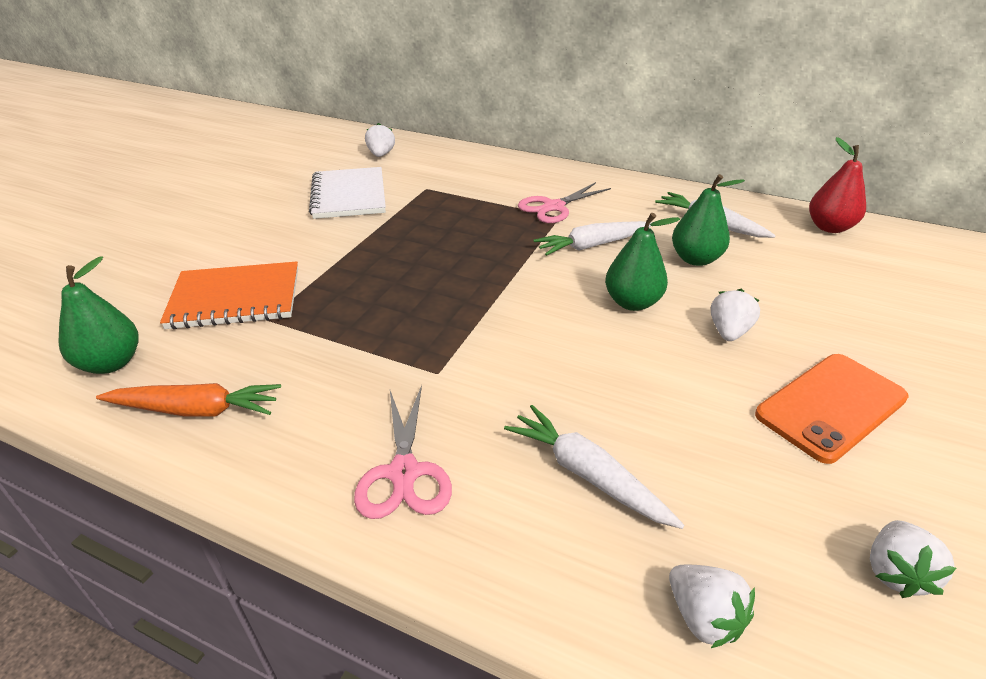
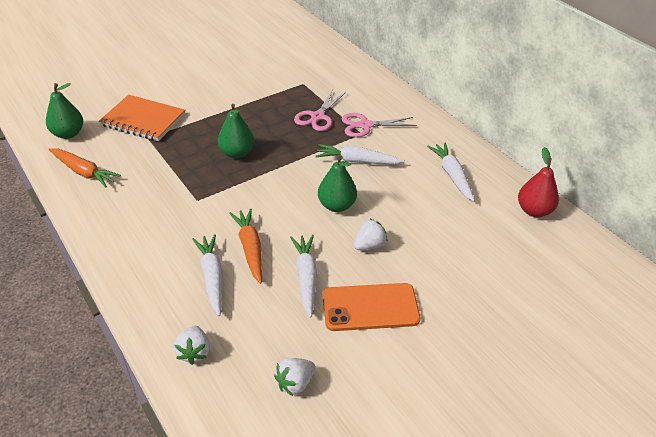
camera: 30 degrees right, 5 degrees up
white notebook [309,167,386,219] -> none
pink scissors [354,385,452,519] -> pink scissors moved to [294,89,346,131]
white strawberry [365,123,395,157] -> none
green pear [672,174,745,266] -> green pear moved to [218,104,254,158]
none -> orange carrot [229,208,262,284]
none -> white carrot [290,235,317,318]

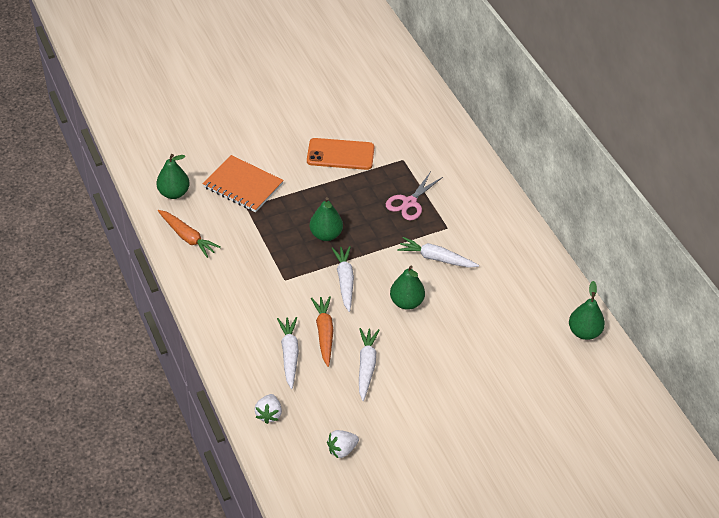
camera: 10 degrees right, 5 degrees up
orange phone [322,283,421,331] -> orange phone moved to [307,138,374,170]
pink scissors [341,113,417,137] -> none
white strawberry [353,218,388,250] -> none
white carrot [427,143,475,202] -> white carrot moved to [332,246,354,312]
red pear [518,147,559,217] -> green pear [569,281,605,340]

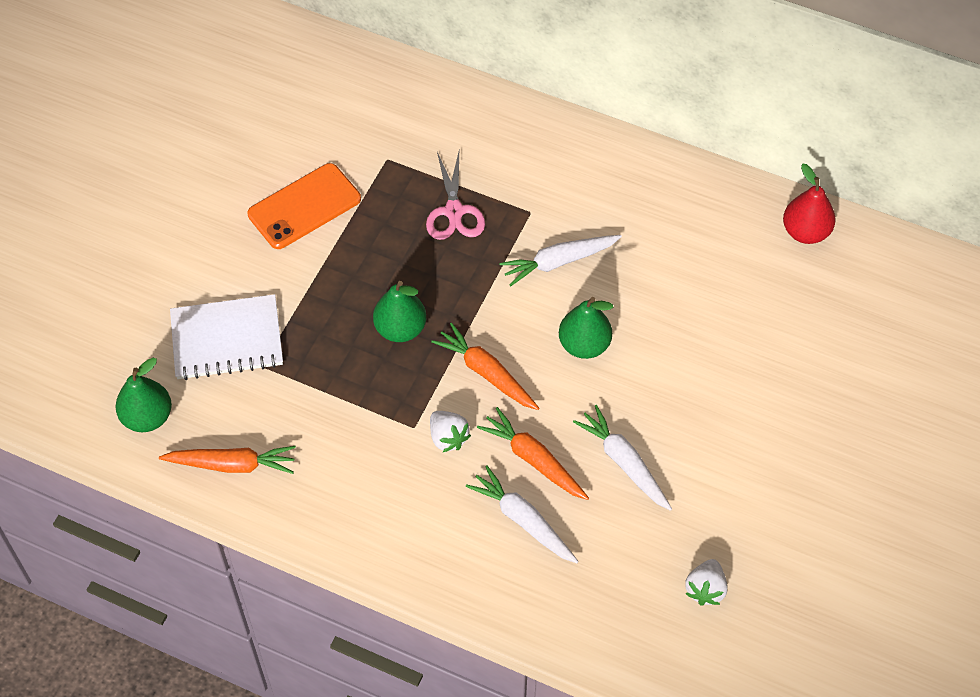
camera: 40 degrees left, 10 degrees up
orange notebook [203,155,284,212] -> white notebook [170,294,283,380]
white strawberry [254,394,282,424] -> white strawberry moved to [430,411,471,452]
white carrot [332,246,354,312] -> orange carrot [431,323,539,410]
green pear [569,281,605,340] -> red pear [783,164,836,244]

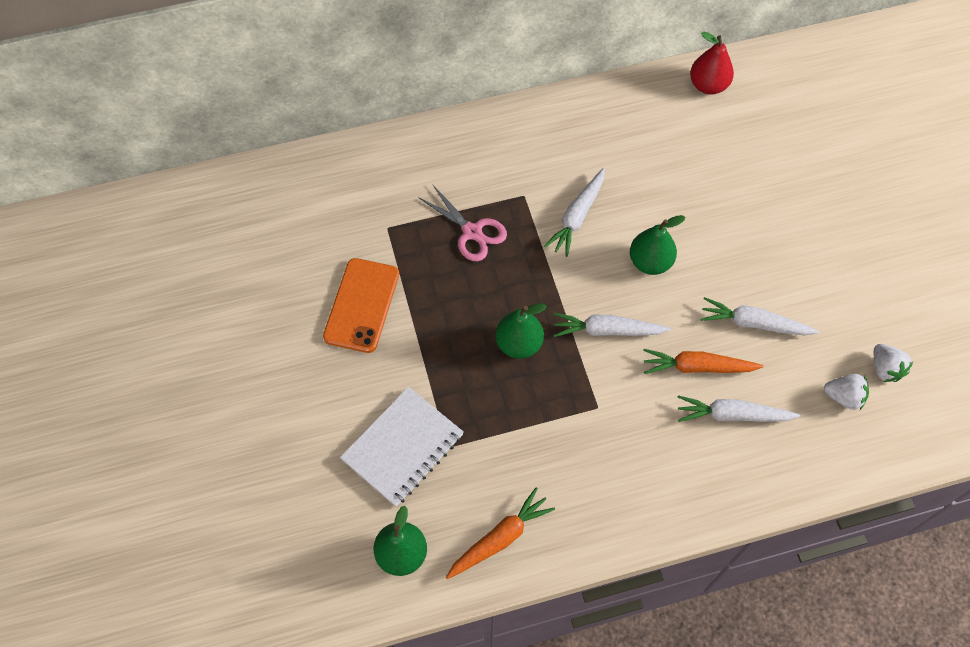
camera: 40 degrees left, 5 degrees up
white strawberry [430,411,471,452] -> white strawberry moved to [824,374,869,410]
orange carrot [431,323,539,410] -> white carrot [554,312,671,337]

